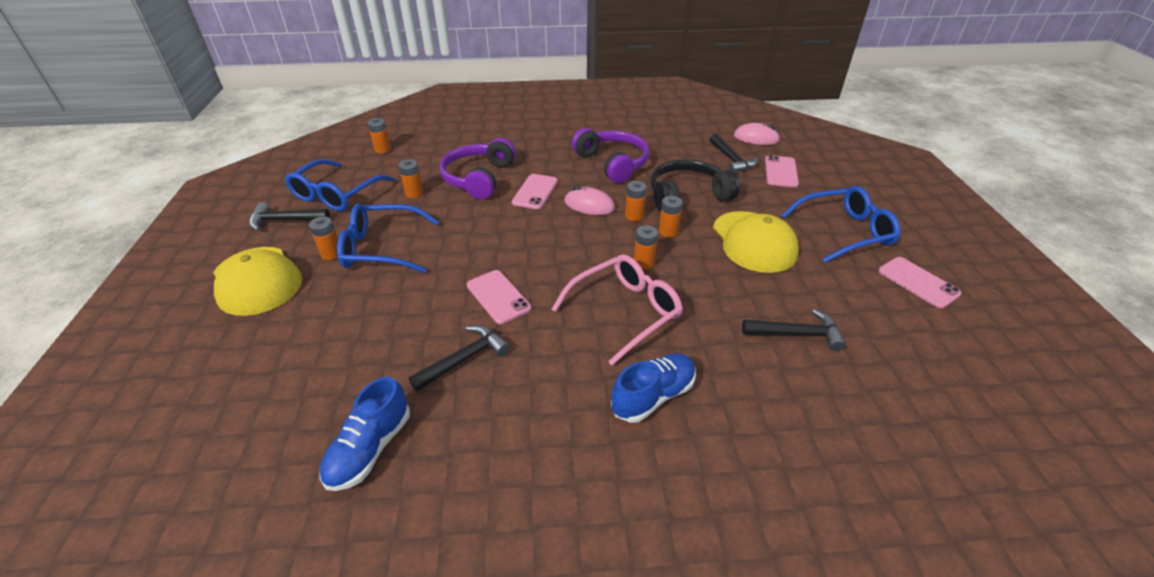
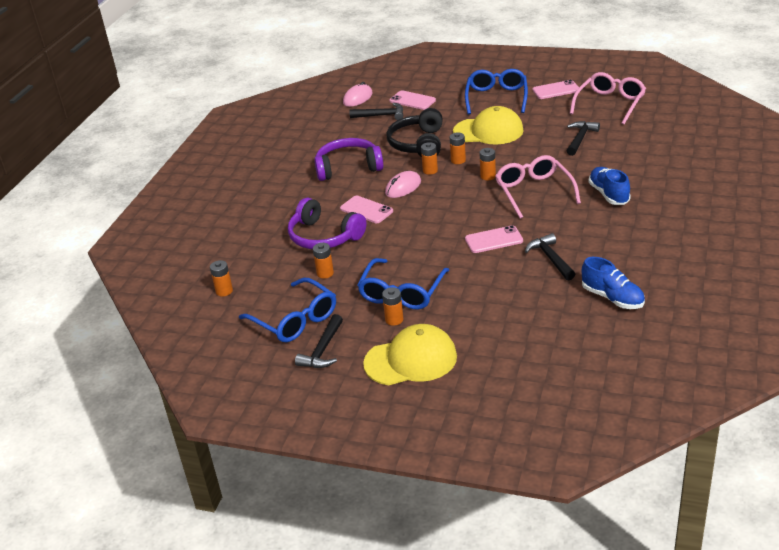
camera: 65 degrees left, 5 degrees down
none -> pink glasses [570,72,646,125]

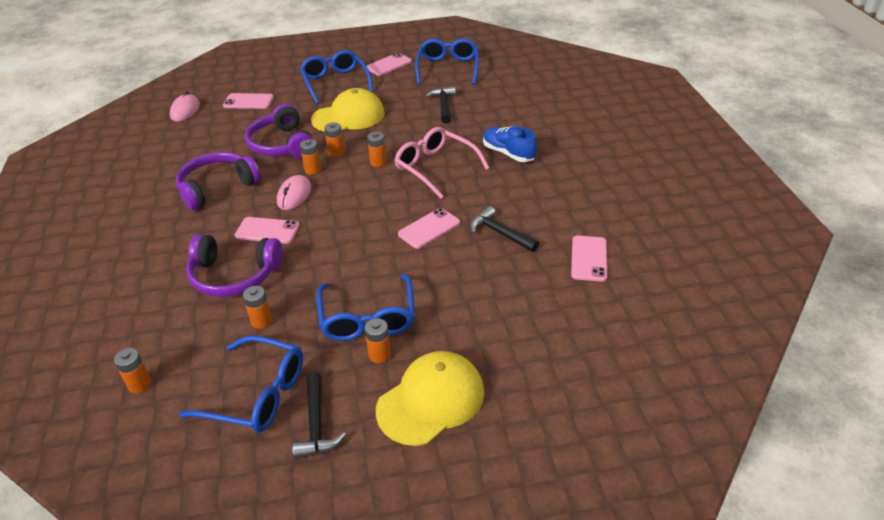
camera: 30 degrees left, 5 degrees up
black hammer [349,103,403,120] -> none
black headphones [386,108,443,157] -> purple headphones [245,104,314,159]
pink glasses [570,72,646,125] -> blue glasses [415,38,479,85]
blue shoe [582,257,645,309] -> pink phone [571,236,607,282]

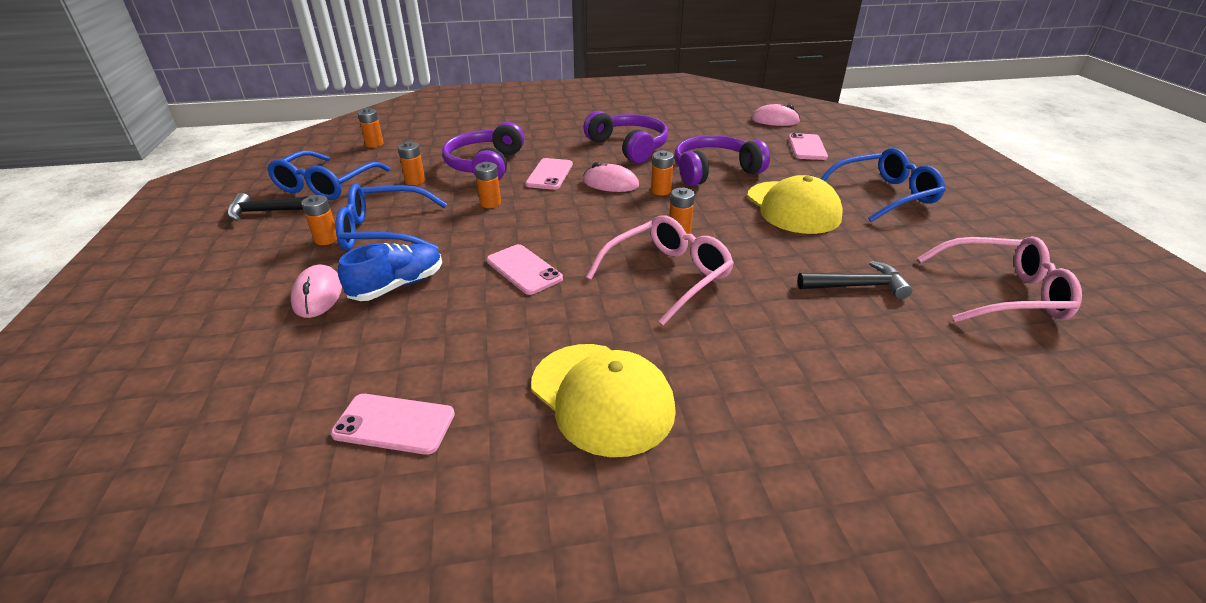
camera: 90 degrees right, 5 degrees down
orange battery [324,123,345,157] -> orange battery moved to [475,162,501,208]
pink phone [367,53,412,76] -> none
yellow cap [376,351,484,446] -> yellow cap moved to [531,344,676,457]
blue glasses [415,38,479,85] -> pink glasses [917,236,1082,322]
black hammer [470,206,539,252] -> none
blue shoe [483,126,537,162] -> blue shoe moved to [338,243,442,301]
none -> pink mouse [291,264,342,318]

